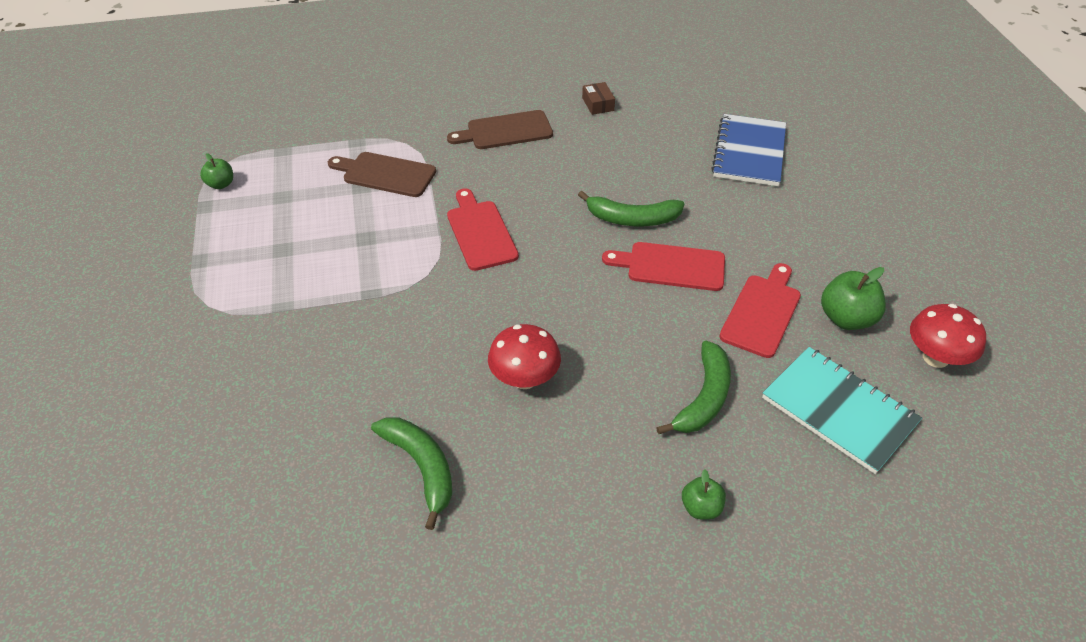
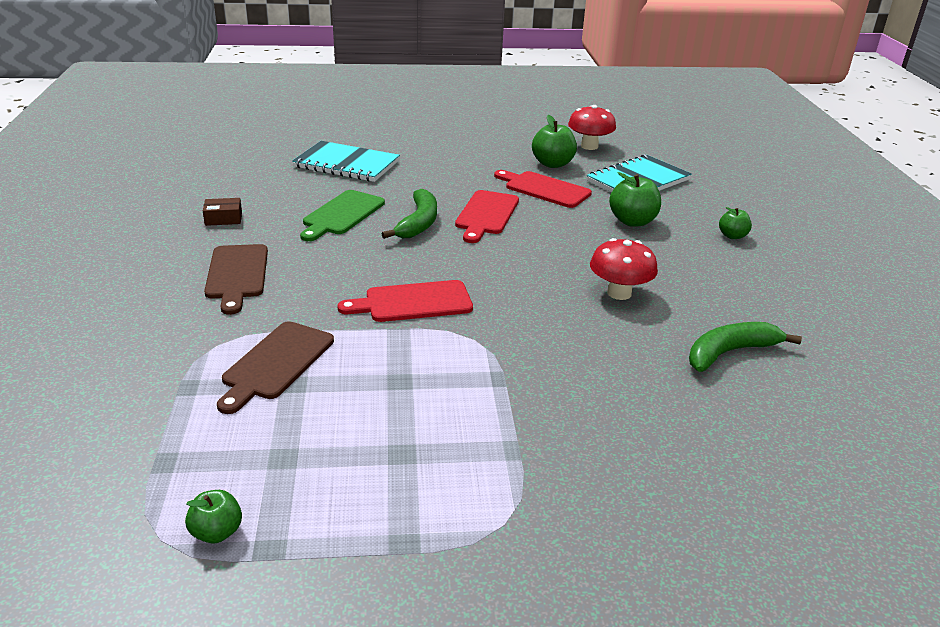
camera: 85 degrees left, 15 degrees down
green banana [656,340,731,434] -> green apple [609,172,661,227]
blue notebook [711,114,786,186] -> turquoise notebook [292,141,400,182]
none -> green cutting board [300,190,385,241]

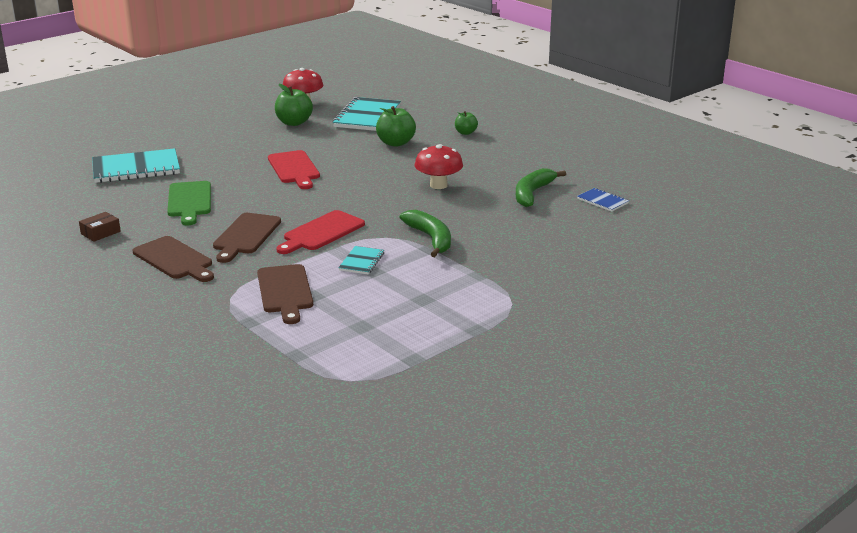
camera: 35 degrees left, 5 degrees down
green apple [185,490,242,543] -> none
green banana [382,189,437,239] -> green banana moved to [400,210,451,257]
red cutting board [494,170,592,208] -> none
none -> brown cutting board [213,213,281,263]
none -> turquoise notebook [338,246,384,275]
none -> blue notebook [577,188,629,212]

